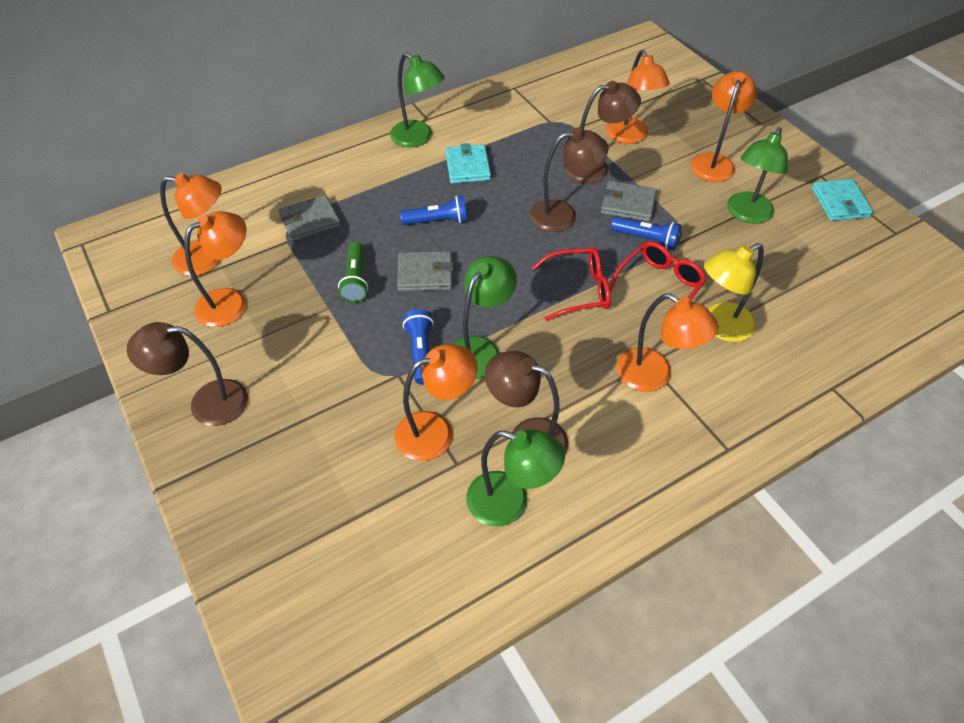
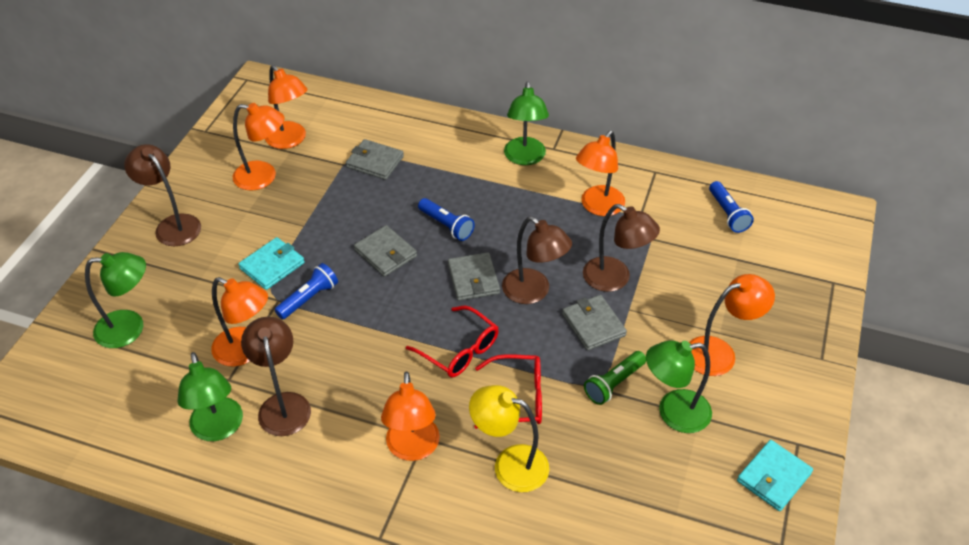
camera: 50 degrees right, 5 degrees down
green flashlight [338,242,368,303] -> green flashlight moved to [584,351,646,405]
turquoise wallet [445,143,491,184] -> turquoise wallet moved to [238,237,305,290]
green lamp [452,256,517,379] -> green lamp moved to [85,252,146,348]
orange lamp [606,50,670,144] -> orange lamp moved to [576,131,625,216]
blue flashlight [610,217,681,250] -> blue flashlight moved to [709,181,754,233]
none -> grey wallet [448,252,500,301]

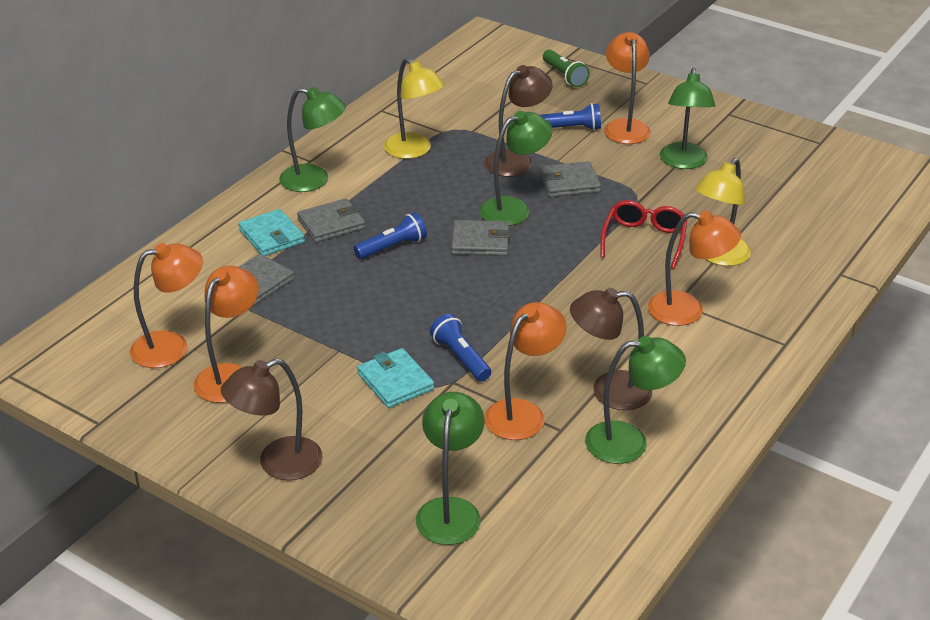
camera: 75 degrees left, 10 degrees down
grey wallet [354,225,417,277] -> grey wallet moved to [297,198,365,243]
red glasses [406,306,499,378] -> none
brown lamp [502,216,572,304] -> green lamp [479,111,553,226]
orange lamp [576,131,625,216] -> yellow lamp [384,58,445,159]
green flashlight [584,351,646,405] -> green flashlight moved to [543,49,590,87]
blue flashlight [709,181,754,233] -> blue flashlight moved to [540,103,601,130]
turquoise wallet [737,440,813,511] -> turquoise wallet moved to [238,209,305,256]

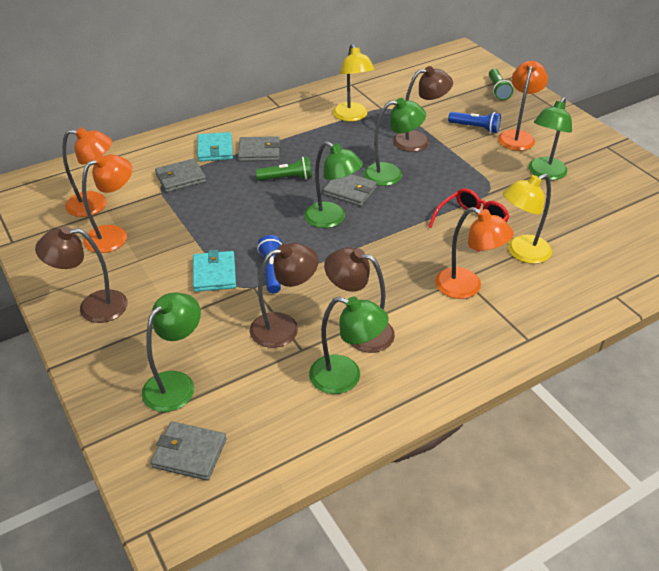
camera: 25 degrees right, 5 degrees up
green lamp [279,87,346,192] -> green lamp moved to [304,141,363,228]
blue flashlight [354,212,427,259] -> green flashlight [256,157,312,181]
orange lamp [484,302,567,440] -> brown lamp [250,243,319,348]
grey wallet [539,161,601,197] -> grey wallet moved to [151,421,227,481]

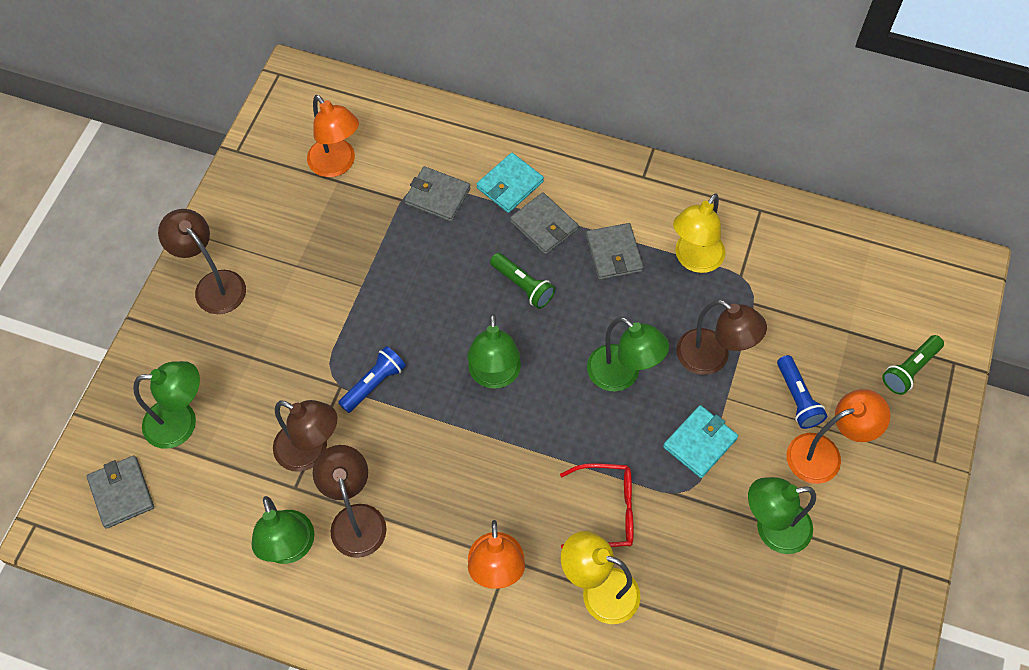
camera: 50 degrees right, 20 degrees up
orange lamp [82,154,132,253] -> none
turquoise wallet [193,250,236,292] -> turquoise wallet moved to [663,405,738,478]
grey wallet [323,174,377,206] -> grey wallet moved to [586,223,644,280]

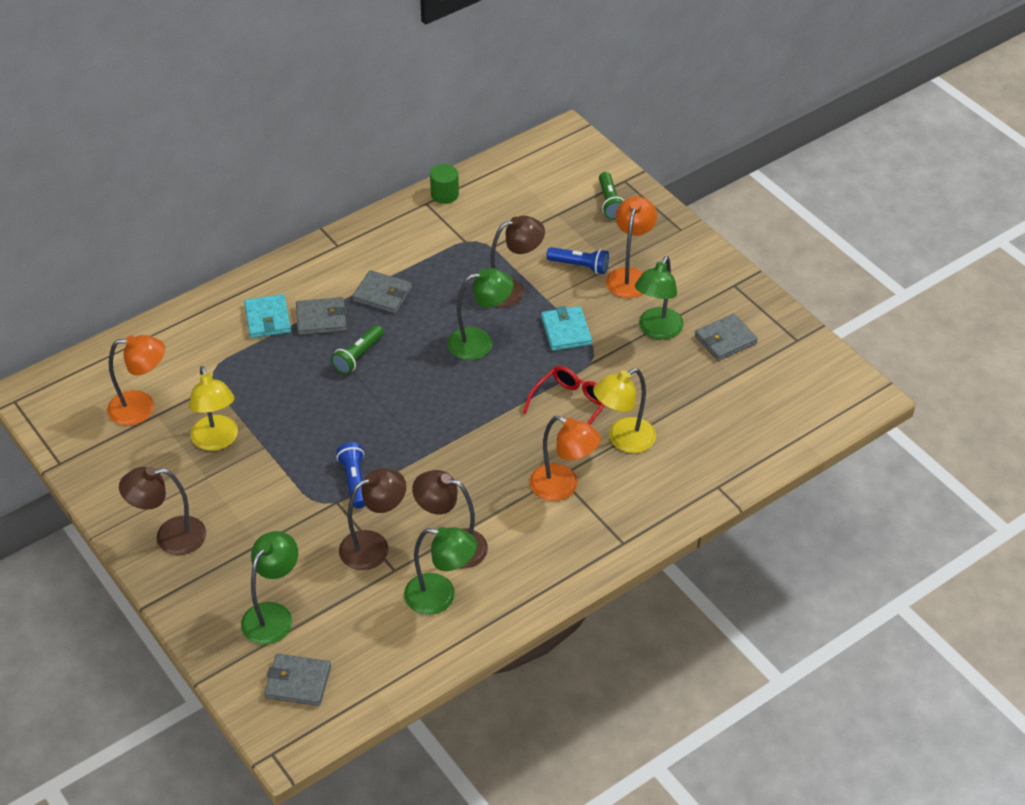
camera: 55 degrees left, 15 degrees down
grey wallet [404,166,470,222] -> grey wallet moved to [695,313,758,361]
green lamp [467,314,521,389] -> none
green flashlight [490,253,555,309] -> green flashlight turned 135 degrees clockwise [331,325,384,374]
yellow lamp [673,193,725,273] -> yellow lamp moved to [189,366,238,451]
none -> green cylinder [430,164,459,204]

